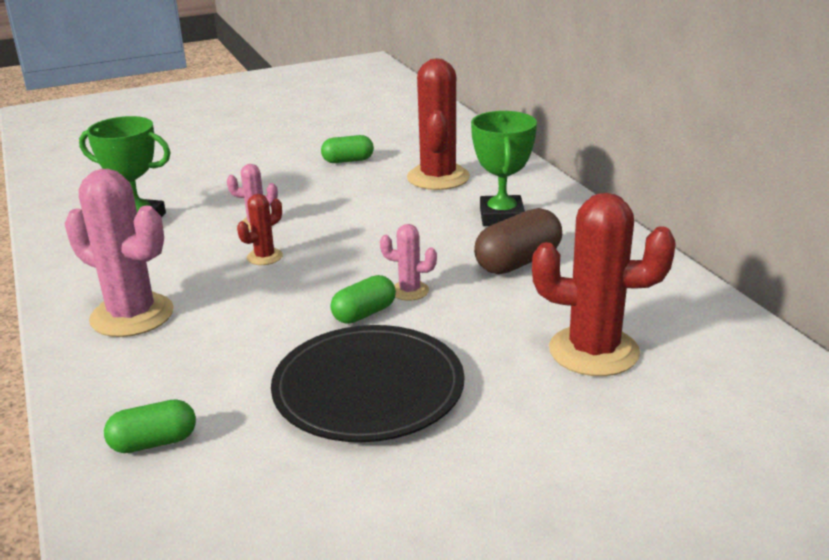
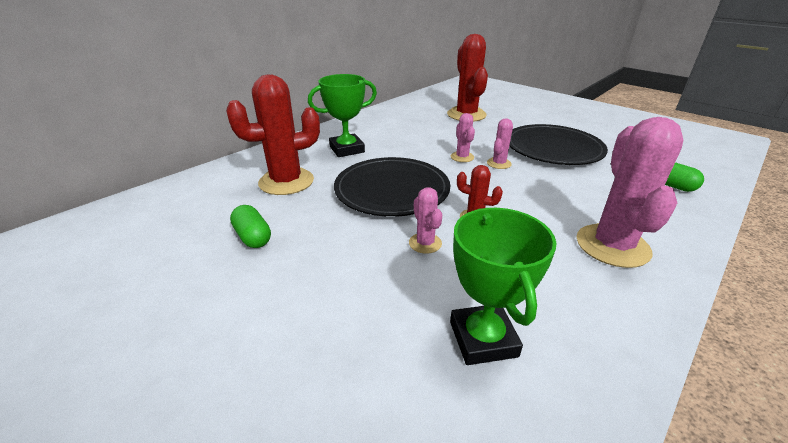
camera: 115 degrees left, 5 degrees up
green capsule [330,275,396,324] -> pink cactus [487,118,513,169]
brown capsule [474,208,562,274] -> none
none -> black plate [334,157,450,217]

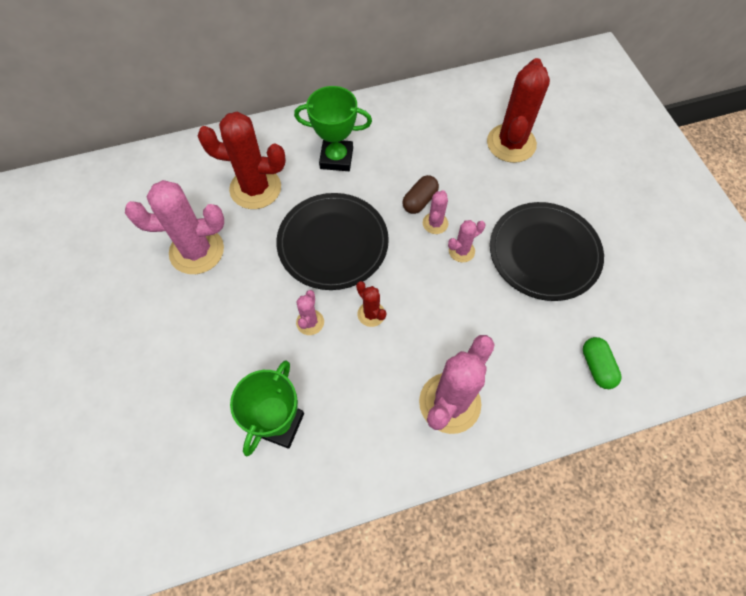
camera: 30 degrees right, 30 degrees up
green capsule [230,205,271,248] -> pink cactus [125,180,224,274]
none -> brown capsule [402,175,439,214]

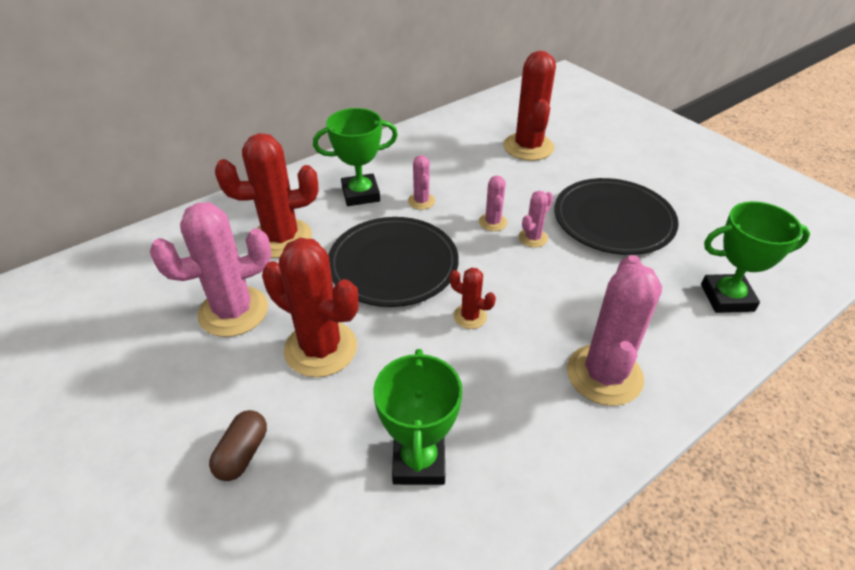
camera: 20 degrees left, 20 degrees down
pink cactus [296,290,324,335] -> pink cactus moved to [408,155,435,210]
brown capsule [402,175,439,214] -> brown capsule moved to [209,410,267,481]
green capsule [583,337,622,389] -> green trophy [701,201,810,313]
none -> red cactus [262,238,358,377]

